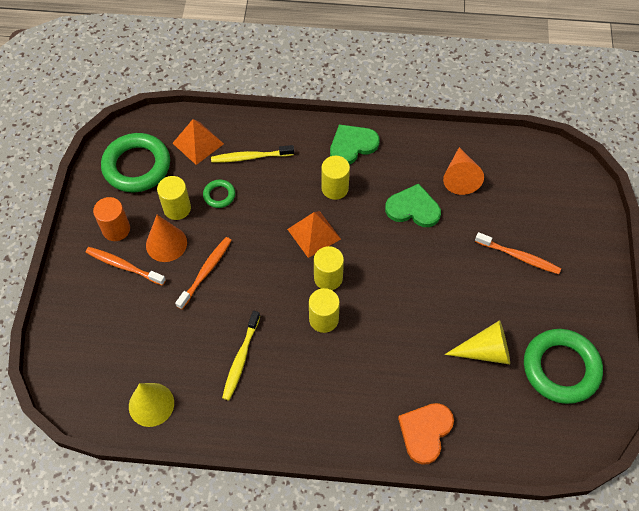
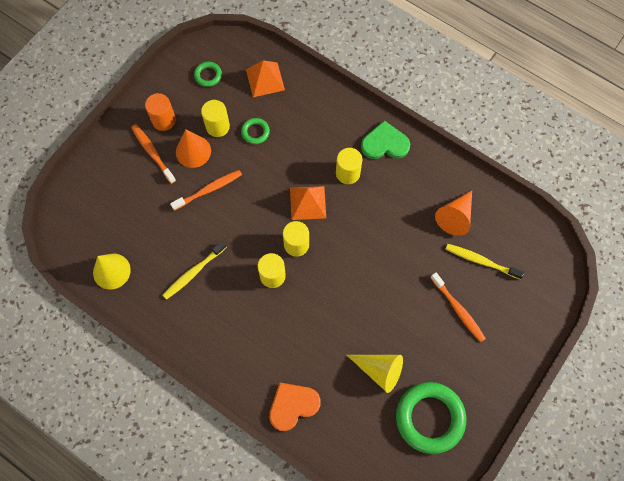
camera: 30 degrees right, 10 degrees up
green ring [101,133,170,192] -> green ring [194,62,222,87], size x0.46
yellow toothbrush [211,145,294,163] -> yellow toothbrush moved to [446,244,524,279]
green heart [385,184,441,227] -> none

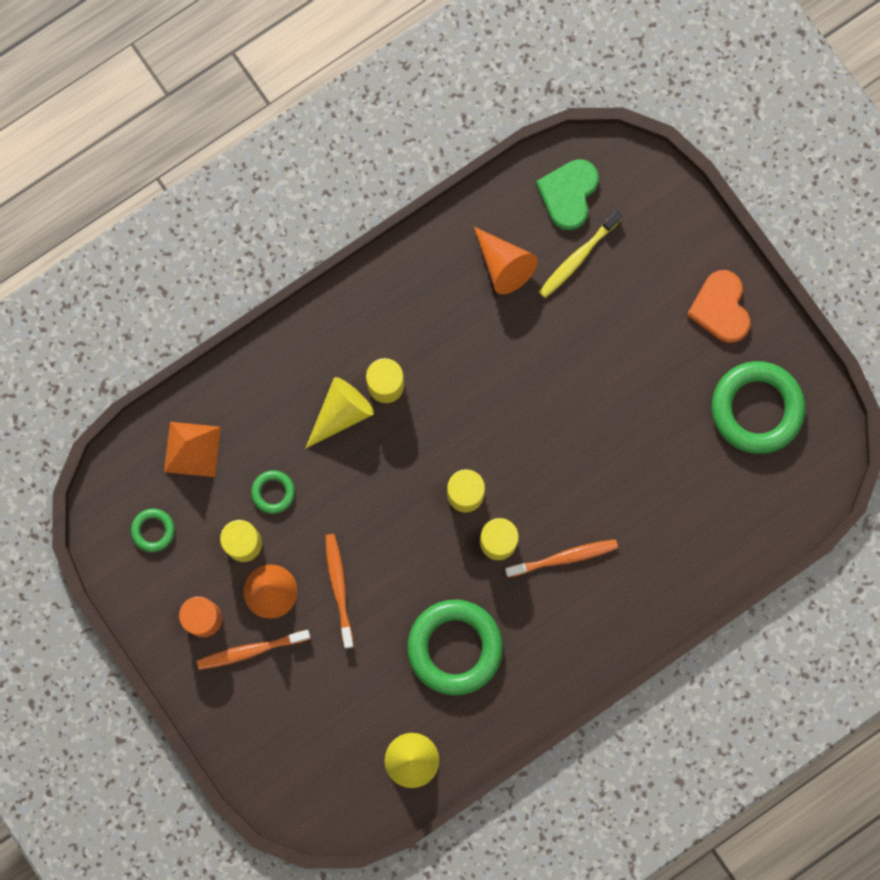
camera: 70 degrees left, 10 degrees up
yellow toothbrush [163,241,227,300] -> green ring [407,600,503,695]
orange heart [269,382,321,431] -> orange heart moved to [687,270,750,343]
orange pyramid [290,186,326,220] -> none
yellow cone [347,355,403,393] -> yellow cone moved to [306,377,374,448]
green heart [361,120,410,159] -> green heart moved to [536,159,599,231]
orange toothbrush [431,273,486,342] -> orange toothbrush moved to [505,539,618,577]

